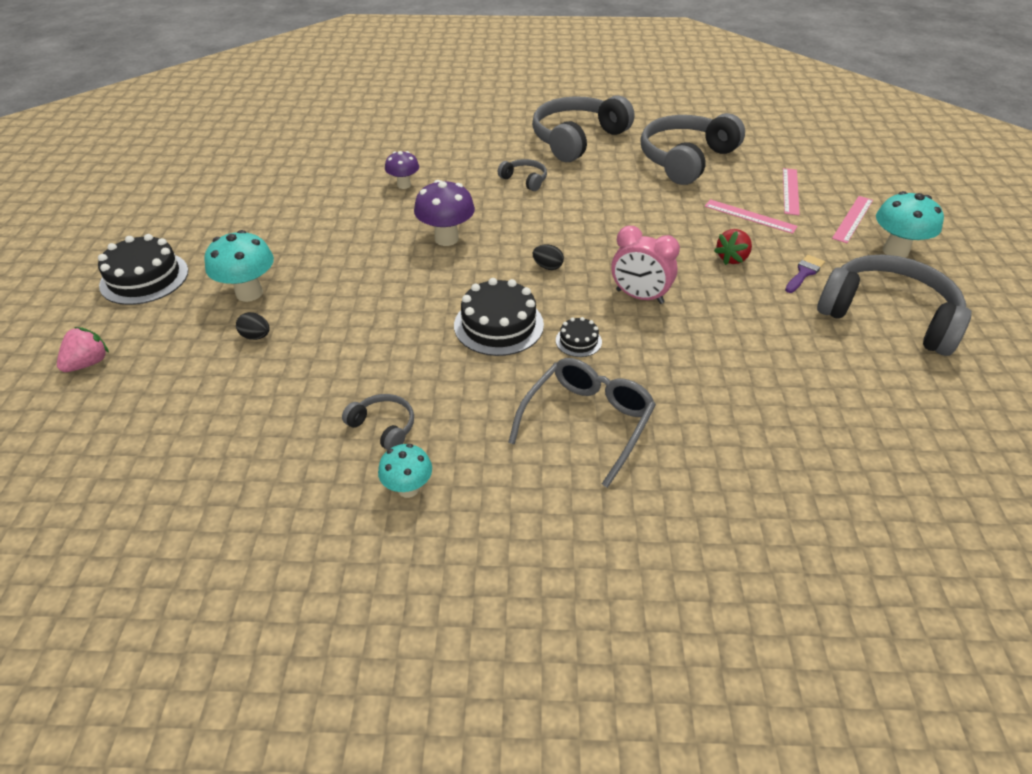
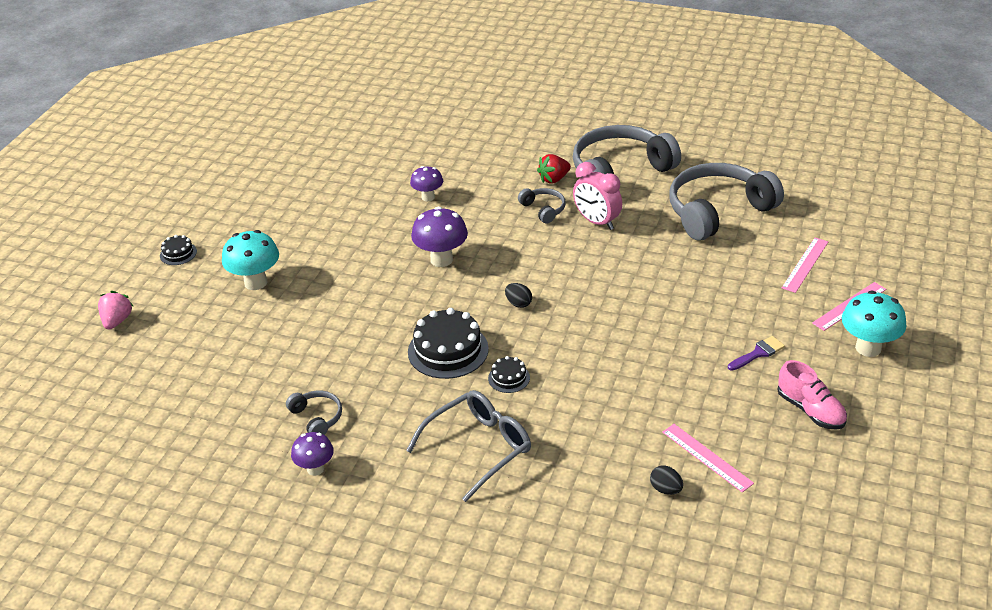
camera: 20 degrees right, 5 degrees down
pink strawberry [57,327,109,372] -> pink strawberry turned 45 degrees counterclockwise [98,291,133,329]
black cake [98,234,188,305] -> black cake [160,235,197,265], size x0.50
black egg [236,312,270,340] -> black egg moved to [650,465,683,495]
turquoise mushroom [378,444,432,498] -> purple mushroom [291,432,334,476]
pink clock [611,226,680,304] -> pink clock moved to [573,162,622,230]
pink ruler [705,199,798,234] -> pink ruler moved to [662,424,754,492]
red strawberry [714,229,752,265] -> red strawberry moved to [537,154,571,184]
grey headphones [817,255,971,356] -> pink shoe [778,360,847,430]

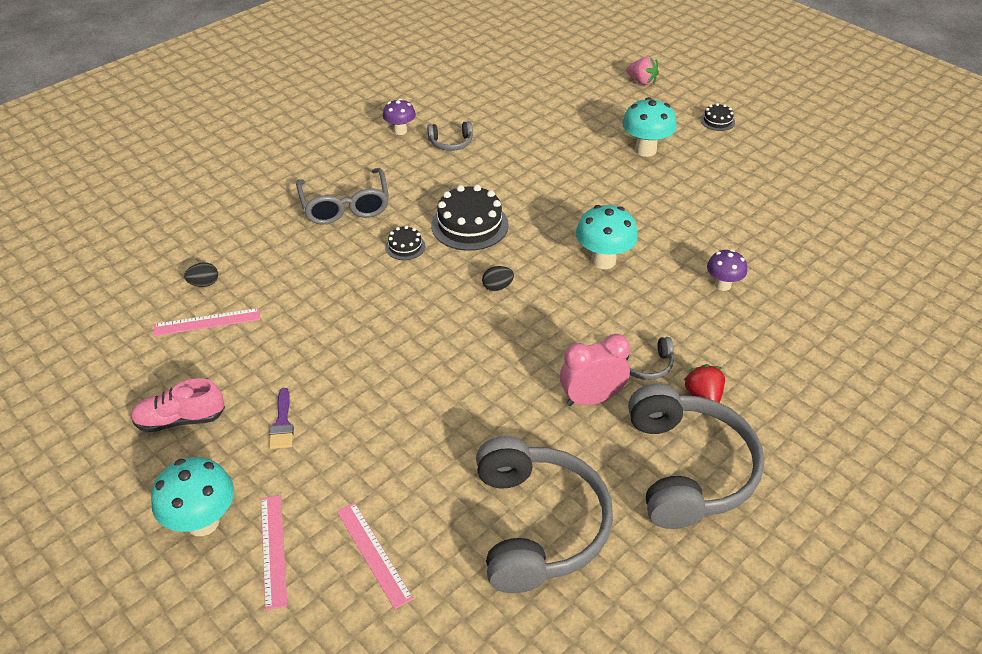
camera: 115 degrees right, 5 degrees up
purple mushroom [411,207,468,267] -> turquoise mushroom [576,205,638,269]

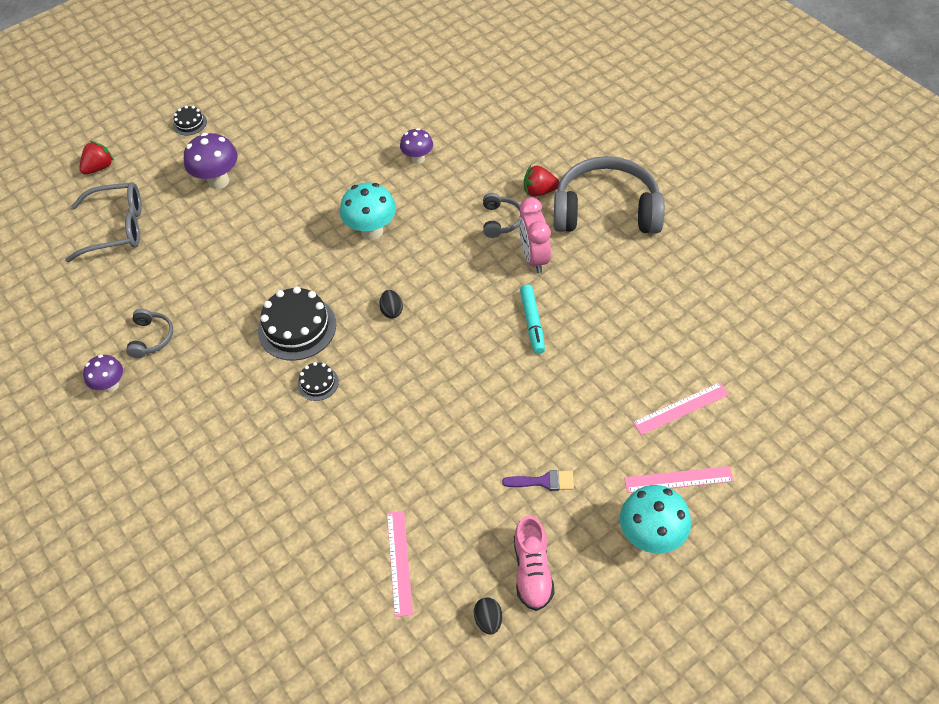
camera: 80 degrees left, 10 degrees up
black egg [184,263,218,287] -> black egg moved to [474,597,502,635]
grey glasses [296,168,389,225] -> grey glasses moved to [65,182,142,262]
grey headphones [476,436,613,593] -> none
turquoise mushroom [622,97,677,157] -> purple mushroom [184,133,238,189]
pink strawberry [627,57,659,85] -> red strawberry [79,141,114,174]
none -> turquoise marker [520,285,545,354]

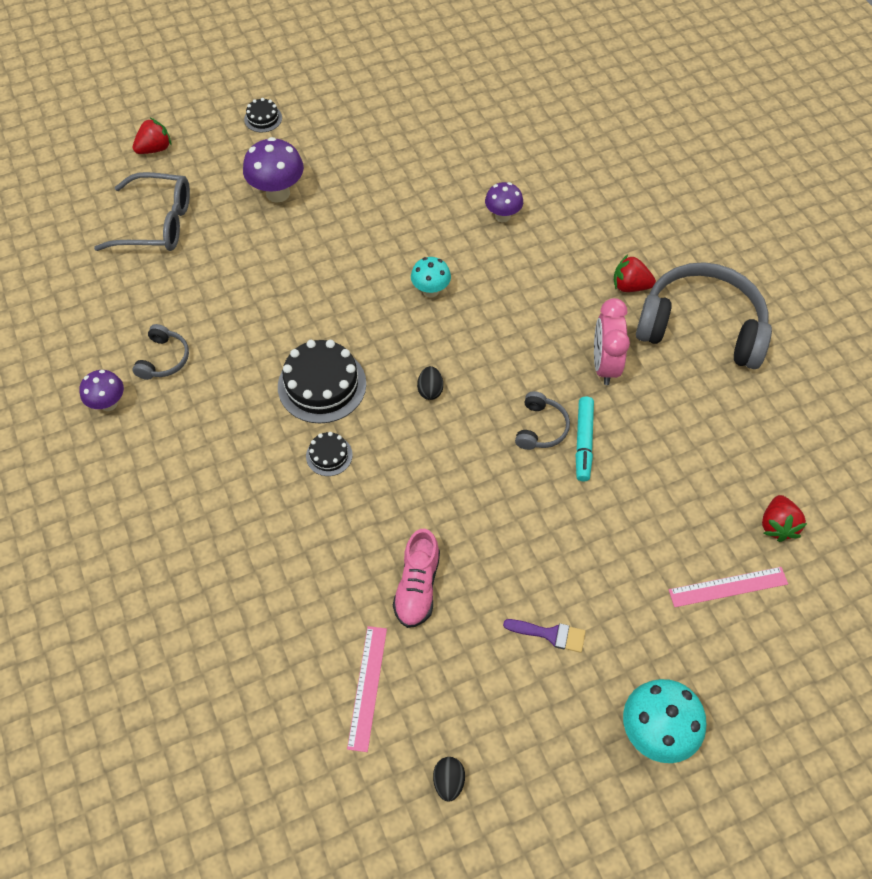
camera: 10 degrees right, 5 degrees up
turquoise mushroom [340,183,396,240] -> turquoise mushroom [411,257,451,298], size x0.63
grey headphones [483,193,522,238] -> grey headphones moved to [515,391,570,450]
pink shoe [514,515,555,611] -> pink shoe moved to [393,529,440,628]
pink ruler [624,466,734,493] -> none
none -> red strawberry [762,495,807,542]

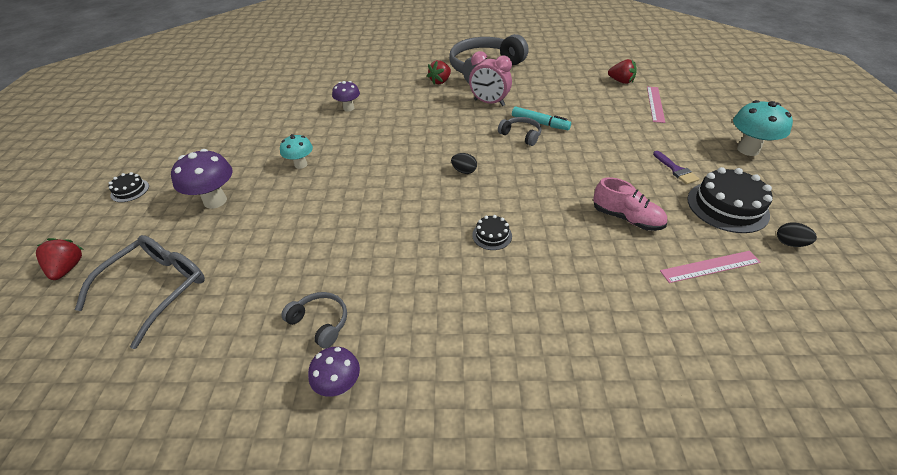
camera: 65 degrees left, 15 degrees down
black cake [278,340,366,424] -> black cake moved to [687,167,773,233]
pink ruler [347,626,387,752] -> pink ruler turned 45 degrees counterclockwise [660,251,760,283]
turquoise mushroom [411,257,451,298] -> turquoise mushroom moved to [280,134,313,169]
purple brush [503,619,586,653] -> purple brush turned 120 degrees clockwise [653,151,699,185]

